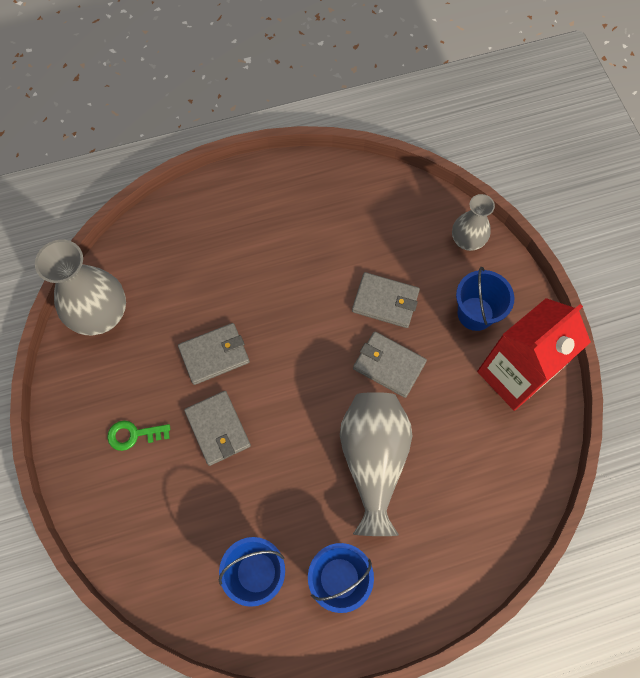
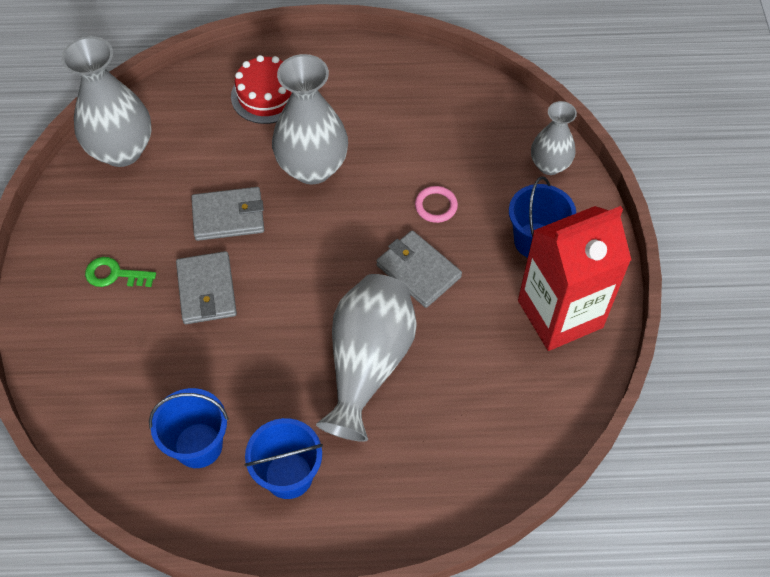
camera: 15 degrees right, 10 degrees down
grey wallet [352,272,420,328] -> pink ring [415,186,458,223]
none -> red cake [231,55,292,124]
none -> grey vase [272,54,348,184]

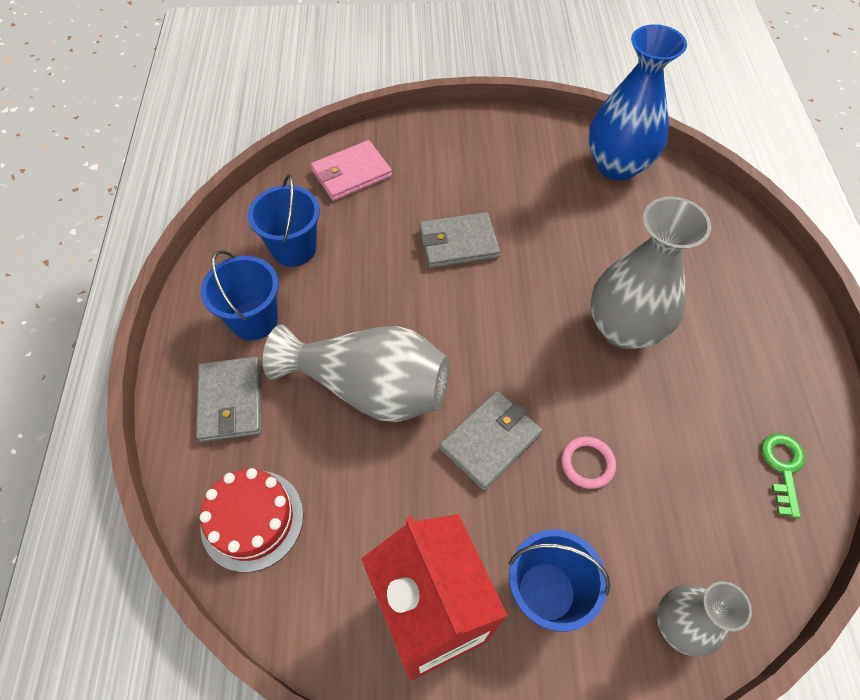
camera: 90 degrees right, 0 degrees up
grey vase [61,36,152,167] -> blue vase [588,24,687,181]
green key [85,257,156,287] -> green key moved to [761,434,805,518]
grey wallet [191,187,264,241] -> grey wallet moved to [196,357,262,442]
red cake [231,55,292,124] -> red cake moved to [200,468,303,572]
none -> pink wallet [311,140,392,201]

